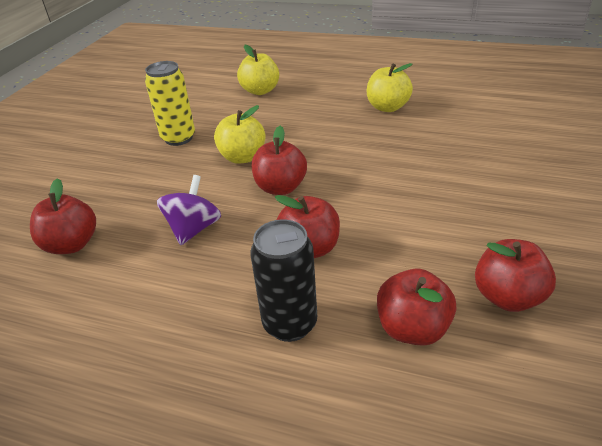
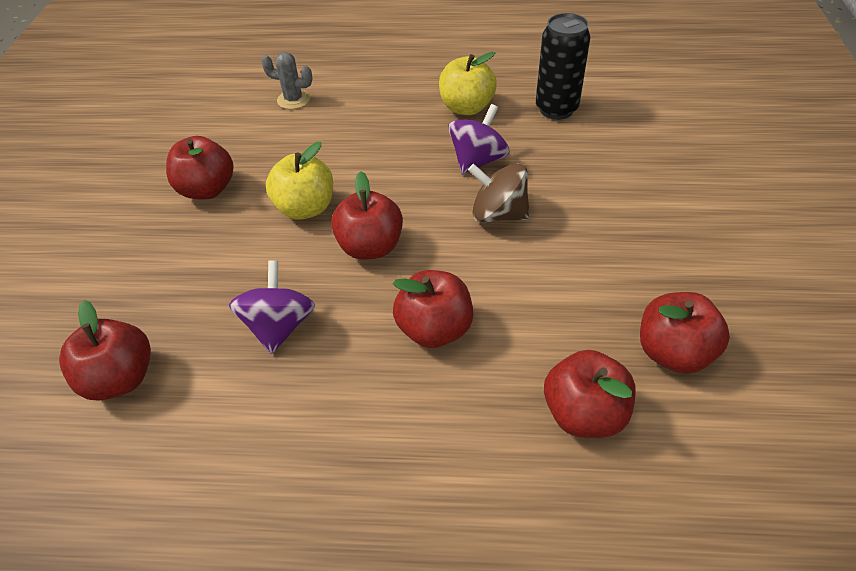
camera: 15 degrees left, 10 degrees up
yellow can [145,61,195,146] -> red apple [166,136,233,199]
yellow apple [237,45,279,95] -> grey cactus [261,52,313,109]
black can [250,219,317,342] -> black can moved to [536,13,591,120]
none -> purple spinning top [448,104,509,175]
none -> brown spinning top [468,163,530,222]

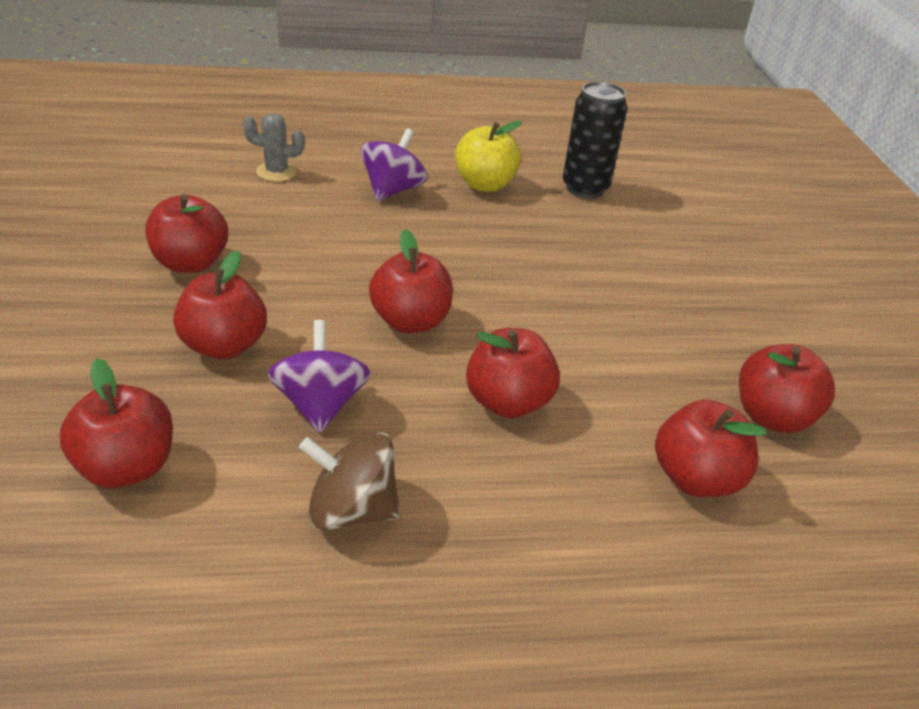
camera: 15 degrees left, 10 degrees down
yellow apple [266,142,333,220] -> none
purple spinning top [448,104,509,175] -> purple spinning top moved to [361,128,427,201]
brown spinning top [468,163,530,222] -> brown spinning top moved to [299,432,400,530]
none -> red apple [173,250,267,359]

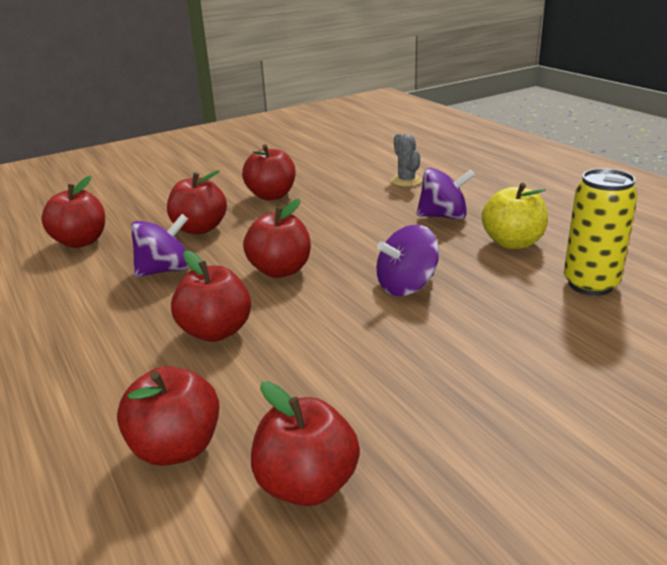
camera: 70 degrees right, 10 degrees down
brown spinning top [299,432,400,530] -> none
black can [563,82,627,198] -> yellow can [564,168,638,296]
none -> purple spinning top [376,225,439,296]

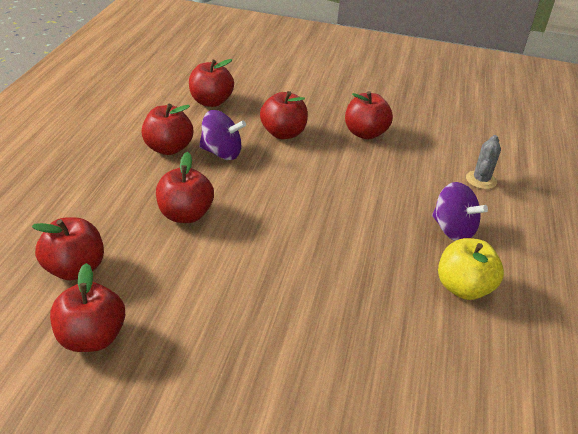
camera: 40 degrees right, 10 degrees up
red apple [243,199,311,278] -> red apple moved to [141,104,193,155]
purple spinning top [376,225,439,296] -> none
yellow can [564,168,638,296] -> none

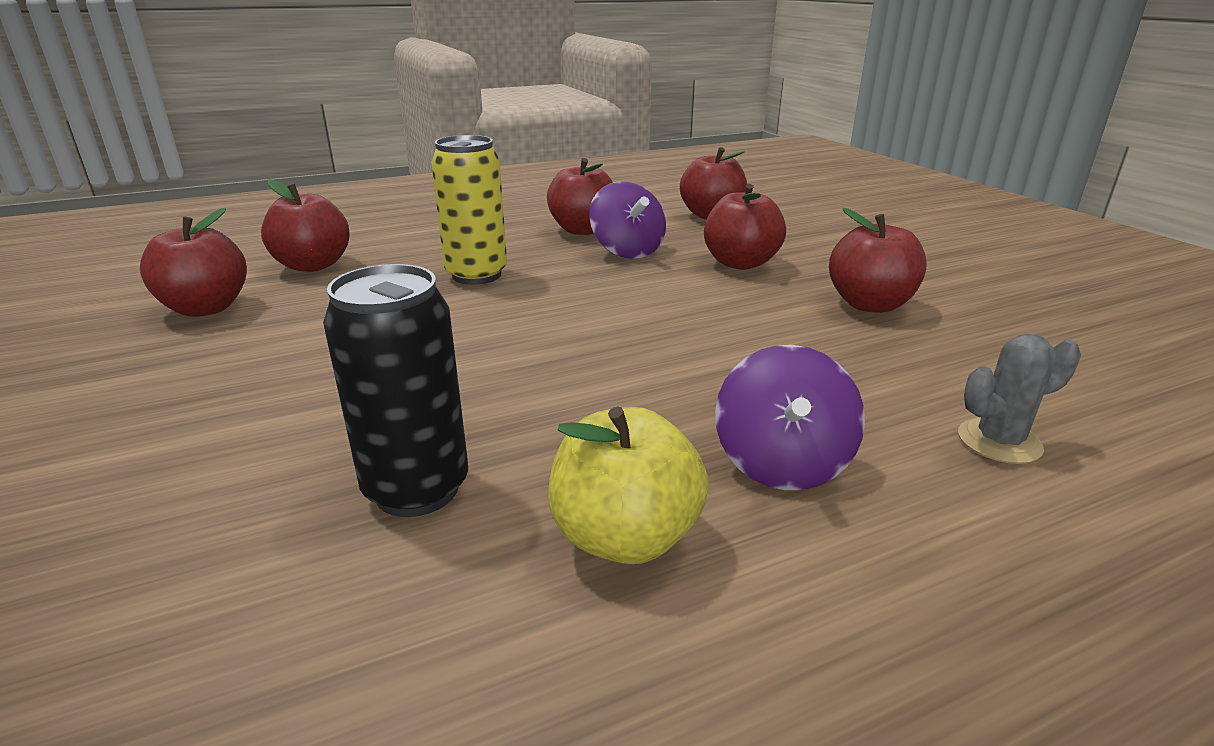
camera: 55 degrees right, 10 degrees down
red apple [156,152,214,223] -> yellow can [431,135,507,285]
none -> black can [323,264,468,517]

